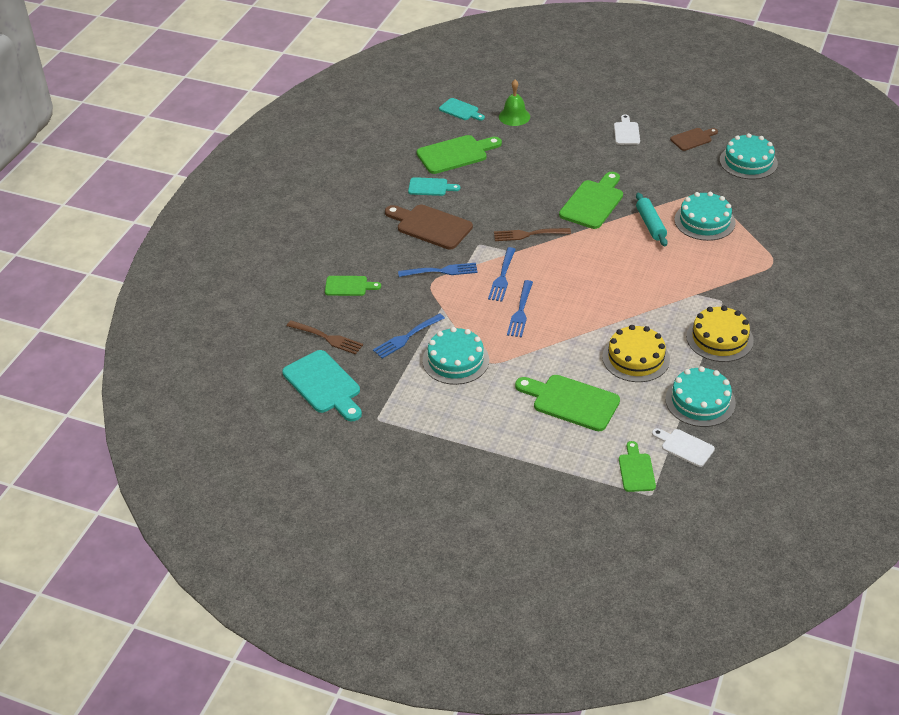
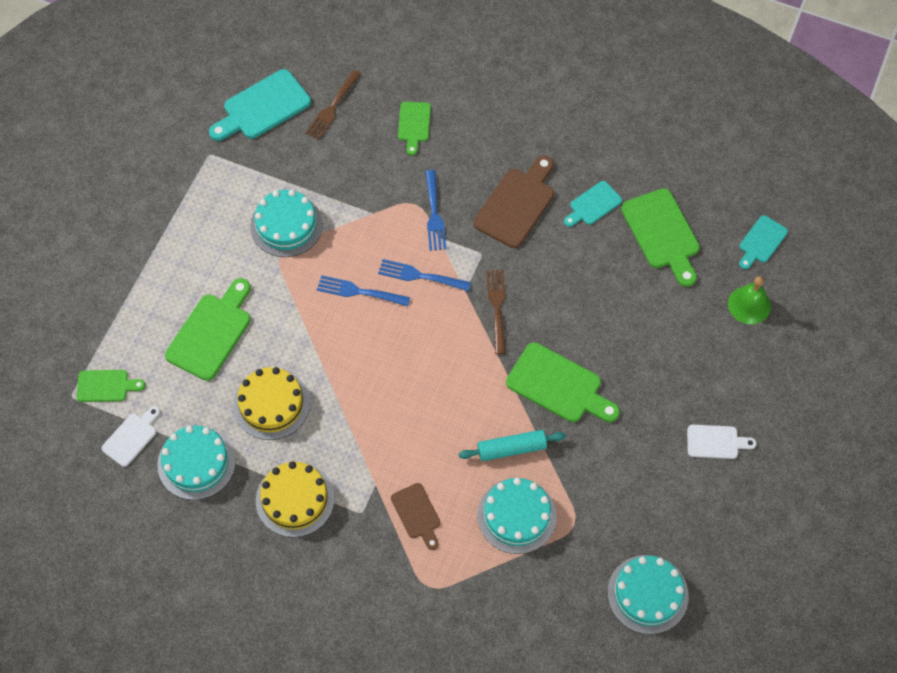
camera: 90 degrees right, 20 degrees up
blue fork [373,313,445,359] -> none
turquoise cutting board [408,177,460,196] -> turquoise cutting board turned 45 degrees clockwise [564,181,622,227]
brown cutting board [670,128,718,151] -> brown cutting board moved to [391,483,440,550]

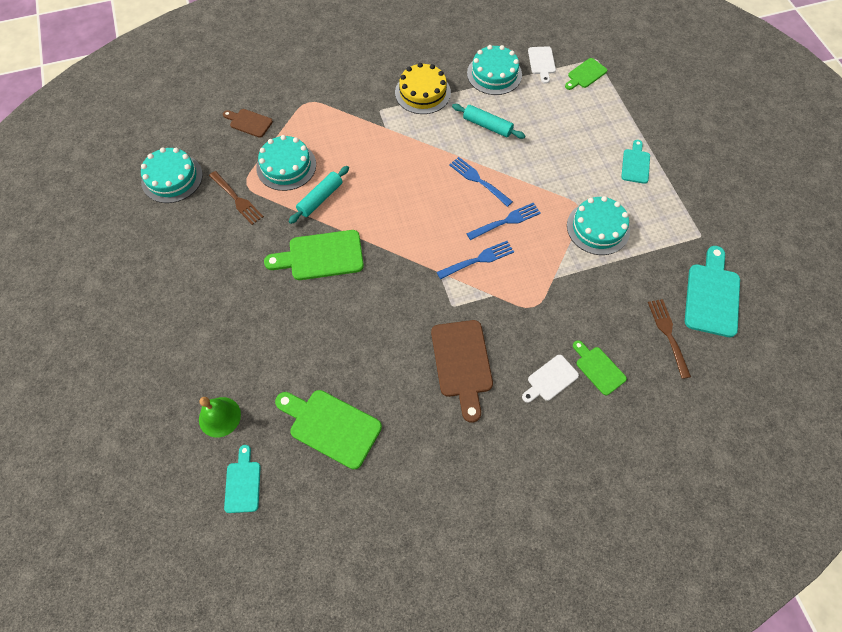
camera: 140 degrees right, 0 degrees up
green cutting board [165,278,251,381] -> none
yellow cake [233,367,310,440] -> turquoise rolling pin [452,104,525,139]
brown cutting board [391,483,440,550] -> brown cutting board moved to [223,109,273,138]
blue fork [425,170,446,251] -> blue fork moved to [449,157,513,207]
brown fork [486,270,506,354] -> brown fork moved to [209,171,264,225]
turquoise cutting board [564,181,622,227] -> turquoise cutting board moved to [621,140,650,184]
white cutting board [687,425,757,459] -> white cutting board moved to [522,355,579,403]

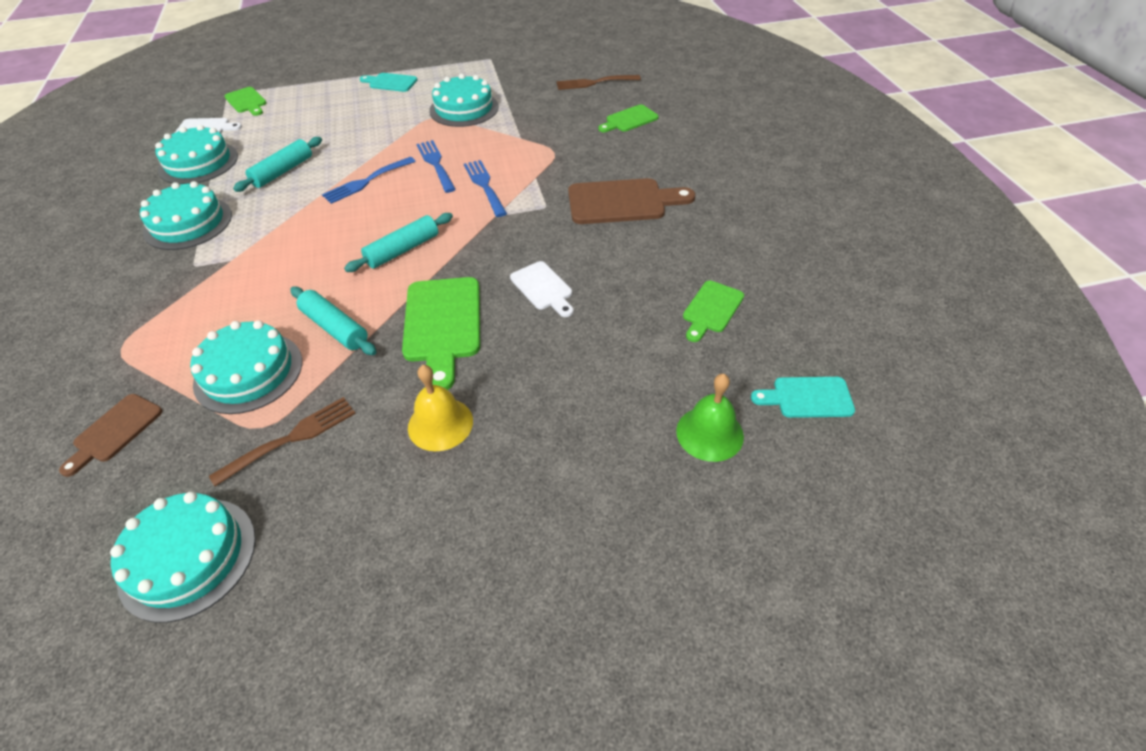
camera: 85 degrees left, 15 degrees down
green cutting board [275,390,382,470] -> green cutting board [683,281,744,342], size x0.58
yellow cake [395,63,451,114] -> turquoise cake [140,181,232,250]
white cutting board [522,355,579,403] -> white cutting board moved to [510,261,573,317]
turquoise cutting board [685,246,740,337] -> none
none -> turquoise rolling pin [344,213,453,272]
none -> yellow bell [408,365,473,451]

